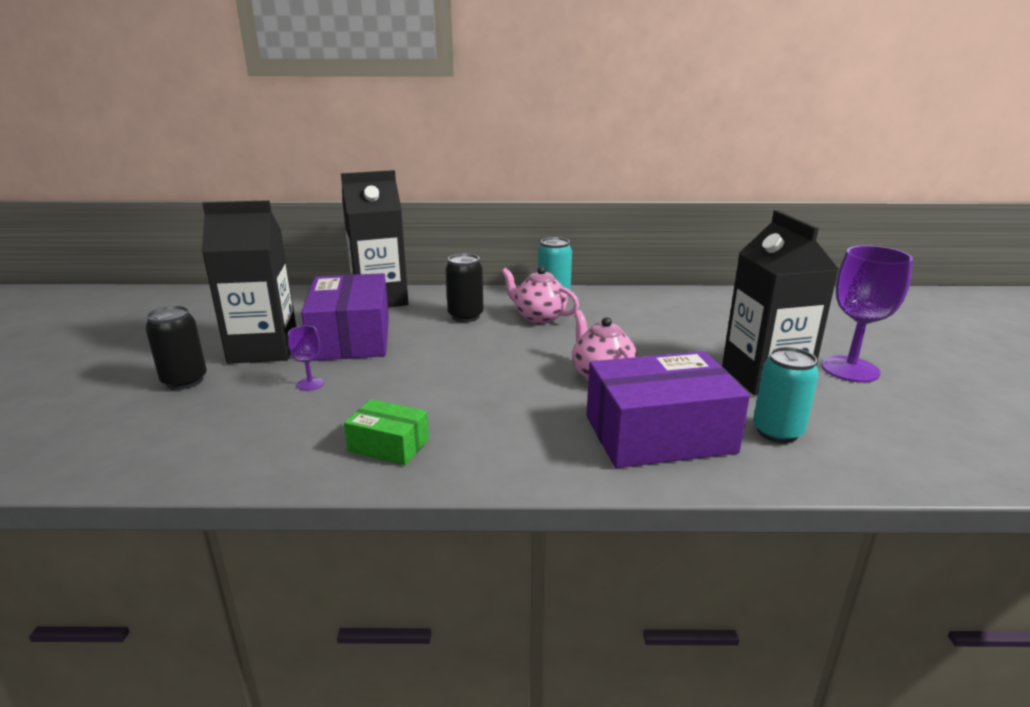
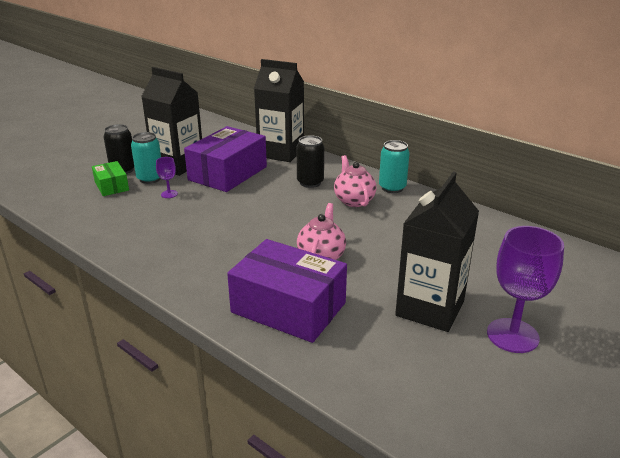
camera: 40 degrees right, 5 degrees up
green box [344,399,429,465] -> green box moved to [92,161,129,196]
turquoise can [753,347,819,443] -> turquoise can moved to [131,132,161,184]

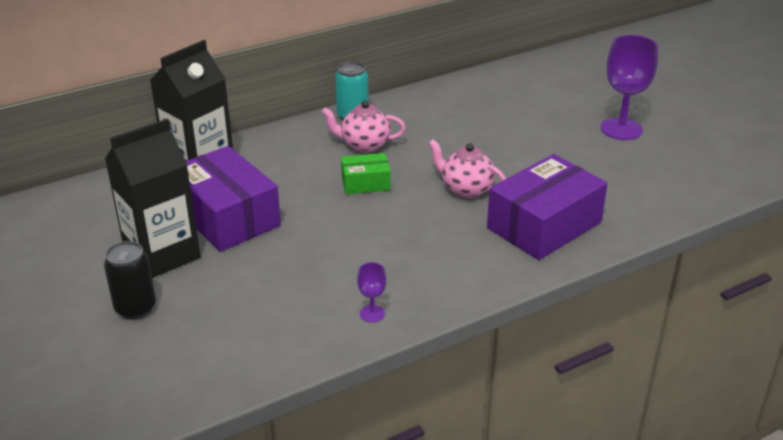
camera: 70 degrees left, 5 degrees up
green box [92,161,129,196] -> green box moved to [341,153,391,194]
turquoise can [131,132,161,184] -> none
purple goblet [156,157,178,198] -> purple goblet moved to [357,262,386,322]
black can [297,135,324,188] -> none
black carton [395,172,479,332] -> none

